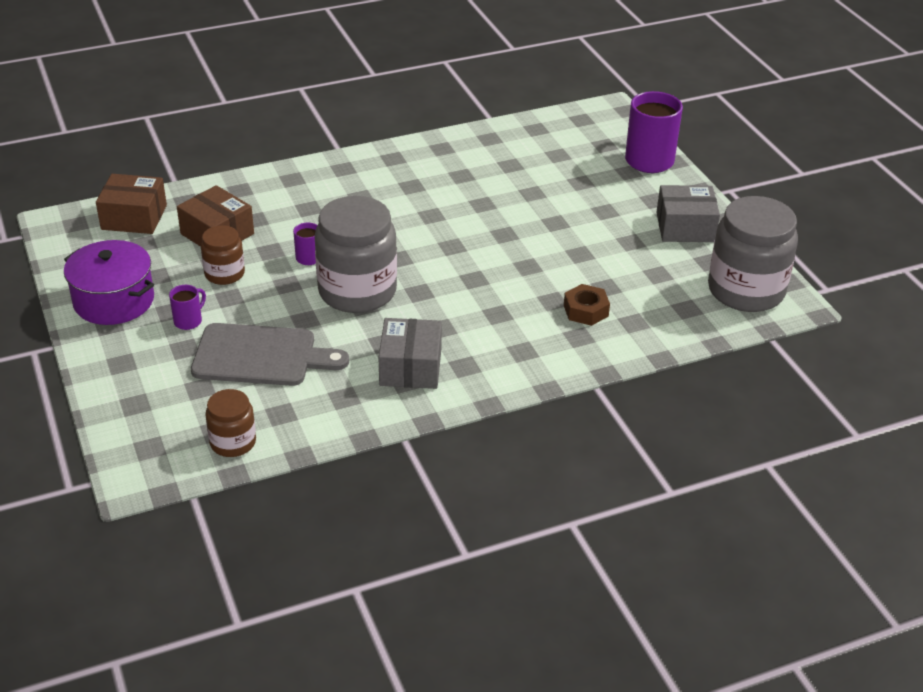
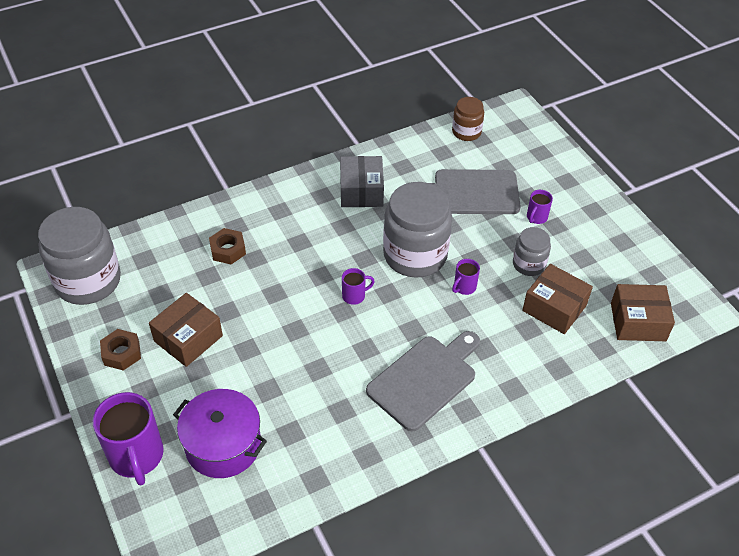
camera: 175 degrees right, 10 degrees up
purple pot [64,240,154,325] -> purple pot moved to [173,389,267,478]
brown jar [201,225,245,285] -> grey jar [513,227,551,276]
grey box [656,185,720,242] -> brown nut [100,329,141,371]
none -> brown box [149,293,223,367]
none -> purple mug [342,268,375,305]
none -> grey cutting board [366,331,480,431]

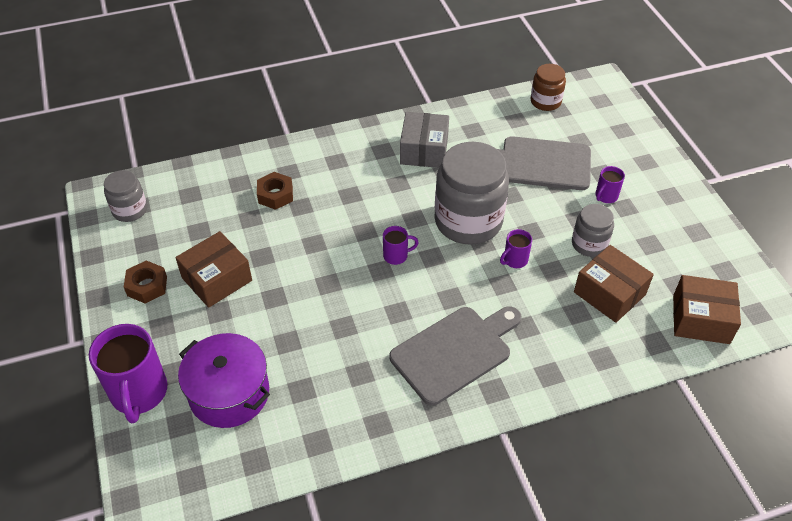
camera: 10 degrees right, 0 degrees up
grey jar [38,207,121,305] -> grey jar [104,170,147,222], size x0.52

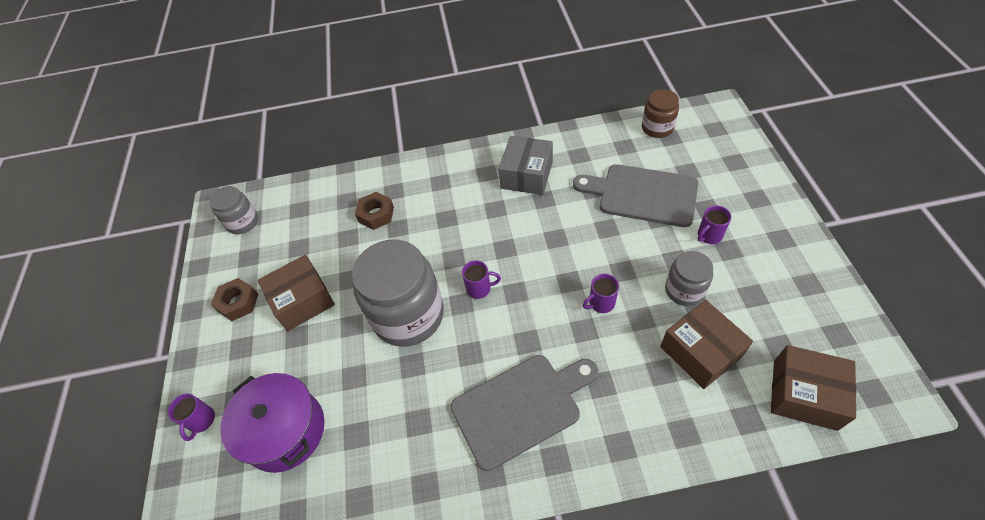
camera: 15 degrees right, 5 degrees up
purple mug [89,324,168,424] -> purple mug [168,394,215,441], size x0.48
grey jar [435,142,509,245] -> grey jar moved to [352,239,444,347]

